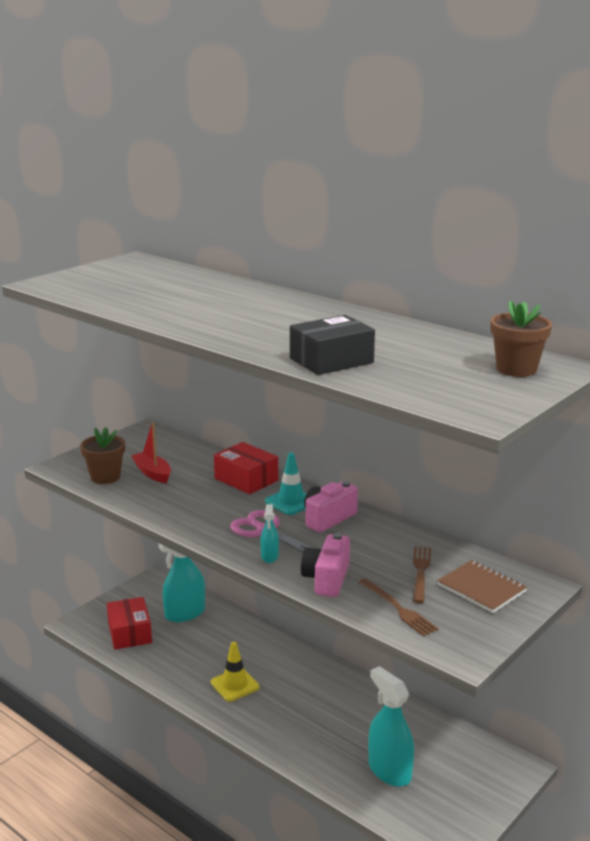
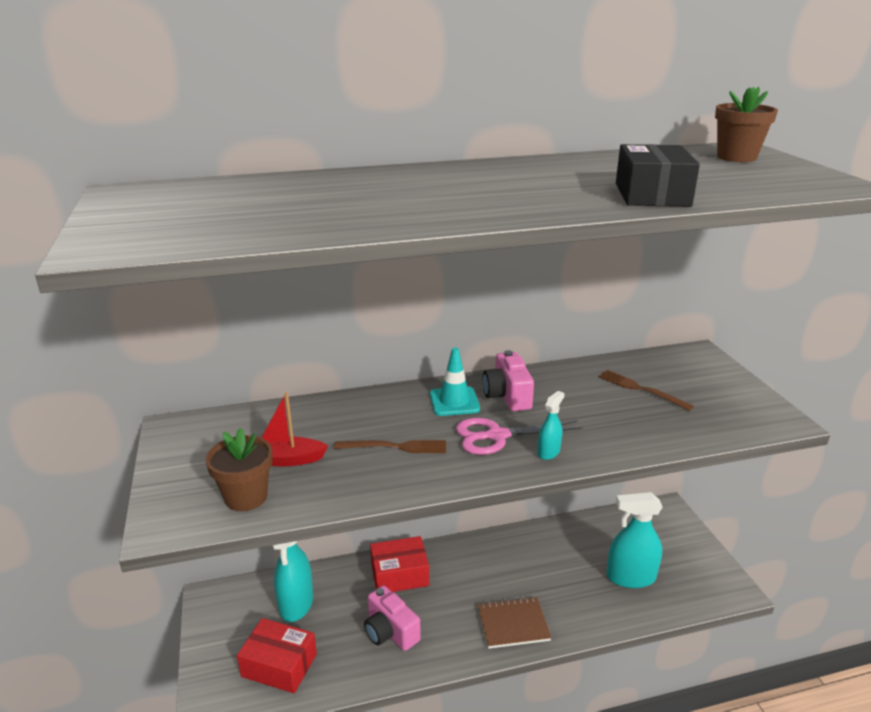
camera: 55 degrees left, 5 degrees up
yellow traffic cone [211,642,259,701] -> none
red box [214,442,278,494] -> red box moved to [370,536,429,592]
turquoise spray bottle [260,504,279,563] -> turquoise spray bottle turned 90 degrees counterclockwise [537,391,564,460]
pink camera [301,533,350,597] -> pink camera moved to [364,586,421,651]
brown fork [358,578,438,636] -> brown fork moved to [334,440,446,453]
brown notebook [437,560,527,613] -> brown notebook moved to [477,597,551,649]

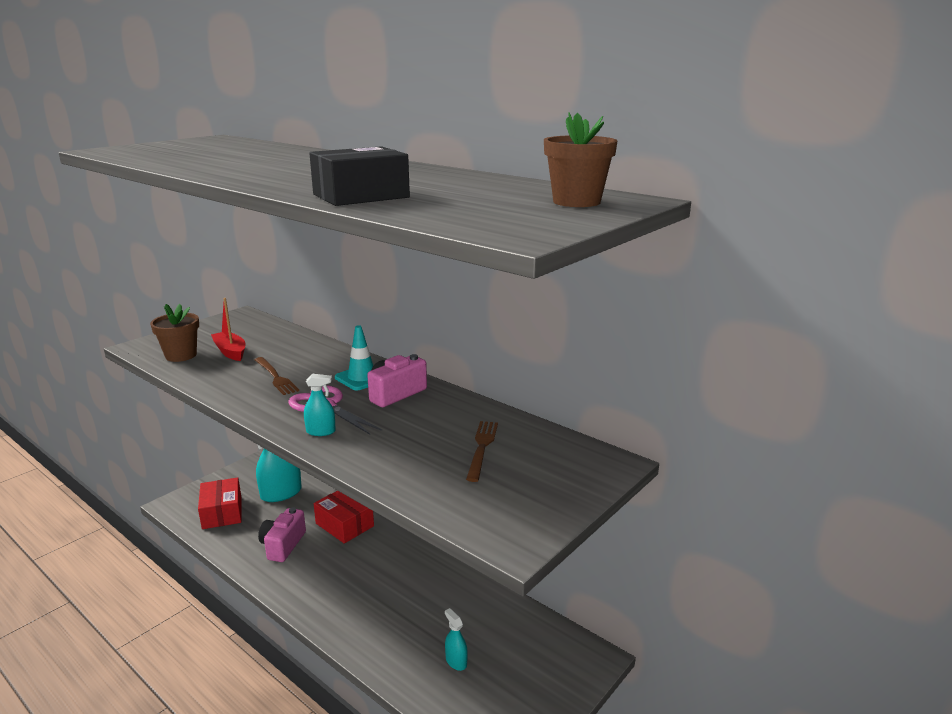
camera: 55 degrees right, 5 degrees down
brown notebook [477,597,551,649] -> none
turquoise spray bottle [607,492,663,588] -> turquoise spray bottle [445,608,468,671], size x0.49

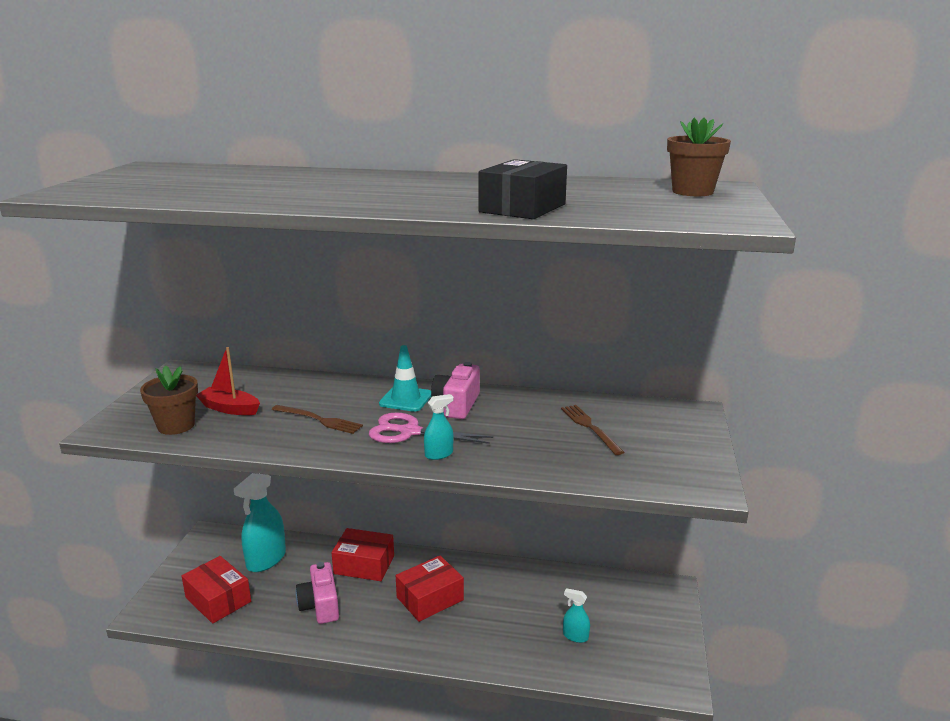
camera: 30 degrees left, 0 degrees up
none -> red box [396,556,464,622]

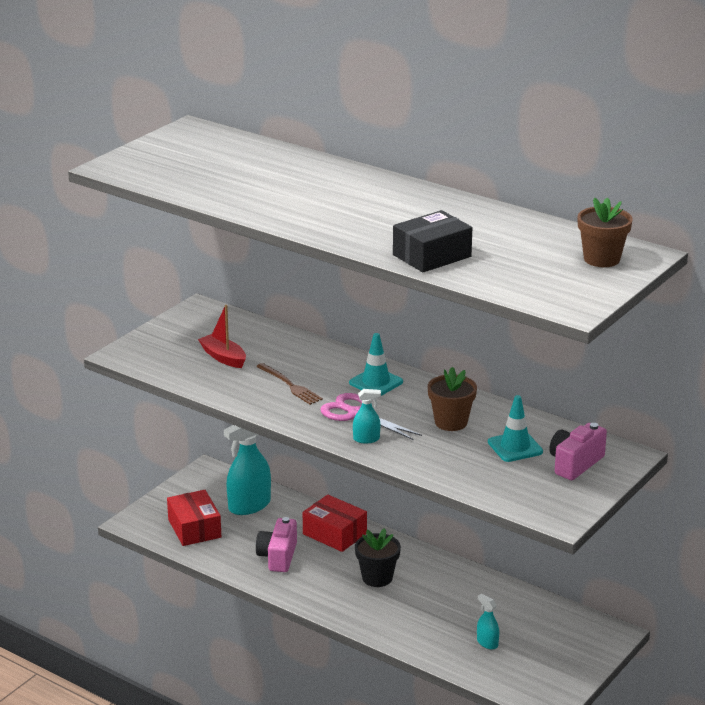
camera: 25 degrees right, 5 degrees up
brown flower pot [140,365,198,435] -> brown flower pot moved to [428,367,477,431]
red box [396,556,464,622] -> black flower pot [355,528,401,587]
pink camera [431,362,480,419] -> pink camera moved to [549,423,607,480]
brown fork [561,405,624,455] -> turquoise traffic cone [488,395,543,462]

